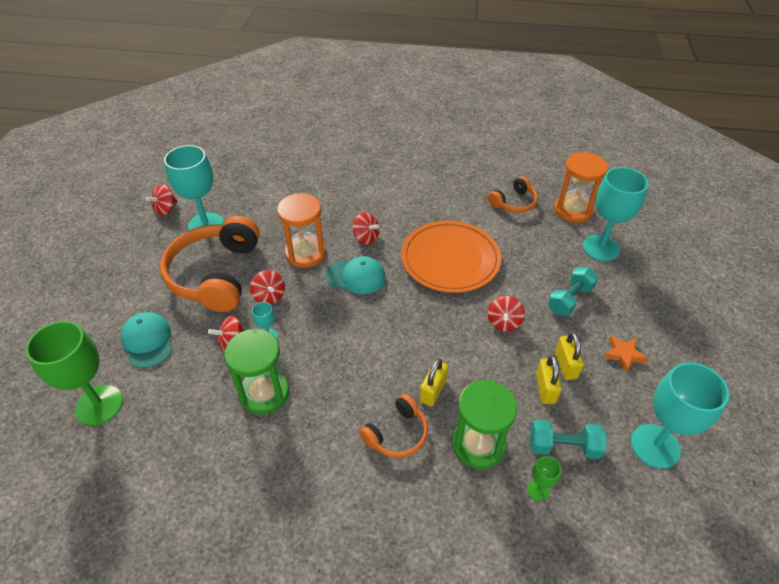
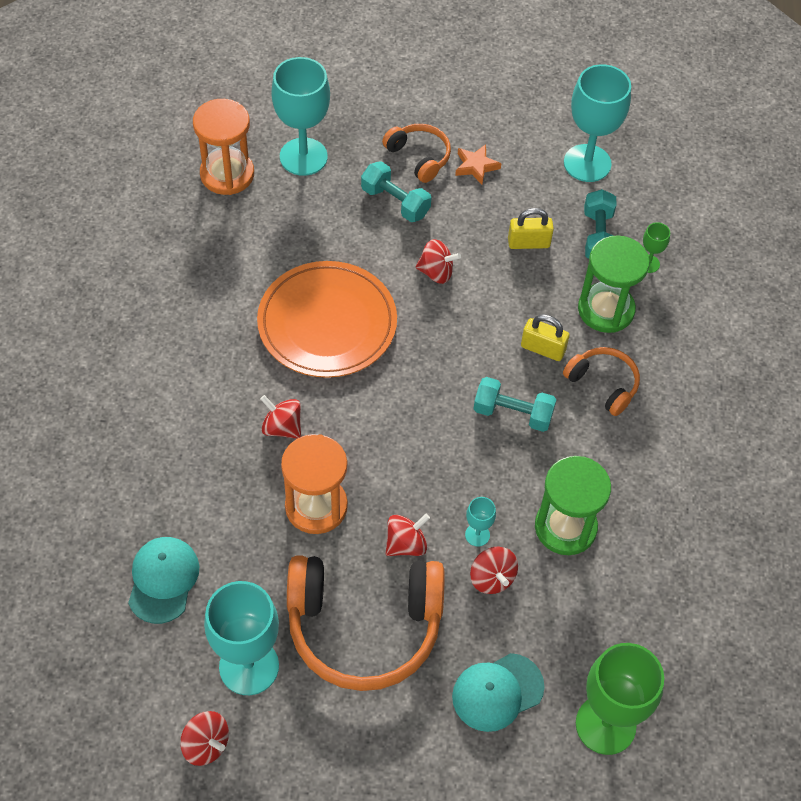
camera: 95 degrees left, 10 degrees up
turquoise cap [326,256,386,294] -> turquoise cap moved to [128,537,199,624]
red spinning top [353,212,379,244] -> red spinning top turned 90 degrees counterclockwise [260,395,301,439]
orange headphones [488,176,538,213] -> orange headphones moved to [382,124,451,183]
yellow padlock [555,332,584,380] -> none
none -> turquoise dumbbell [473,377,556,432]

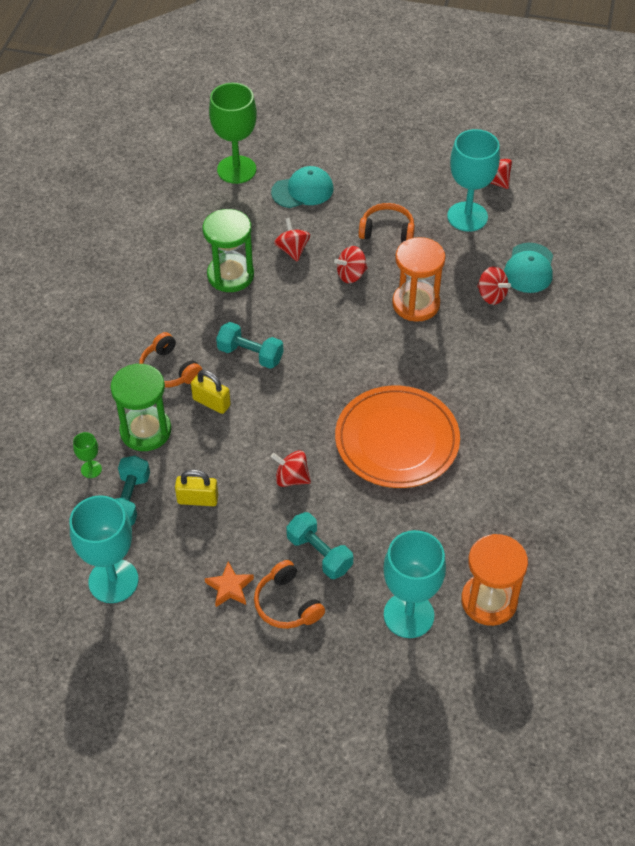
camera: 170 degrees left, 5 degrees down
red spinning top [260,395,301,439] -> red spinning top moved to [477,266,511,305]
orange headphones [287,555,445,691] -> orange headphones [358,203,415,243], size x0.50
turquoise goblet [465,497,496,547] -> none

